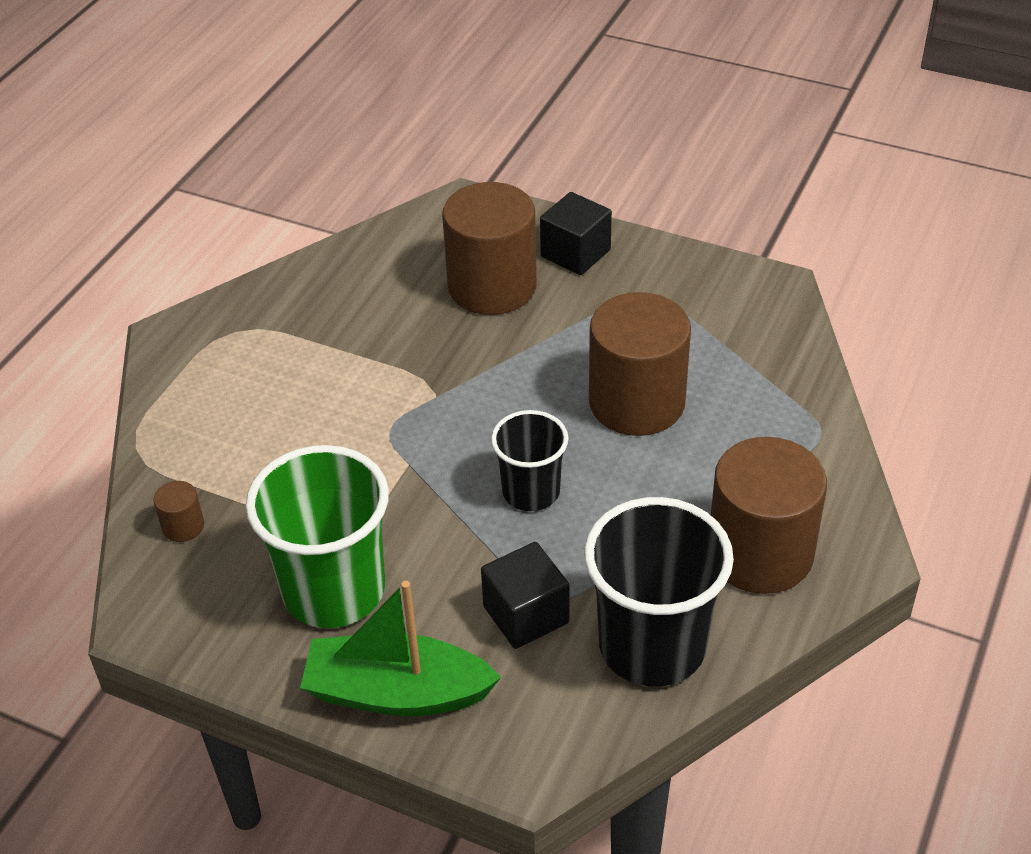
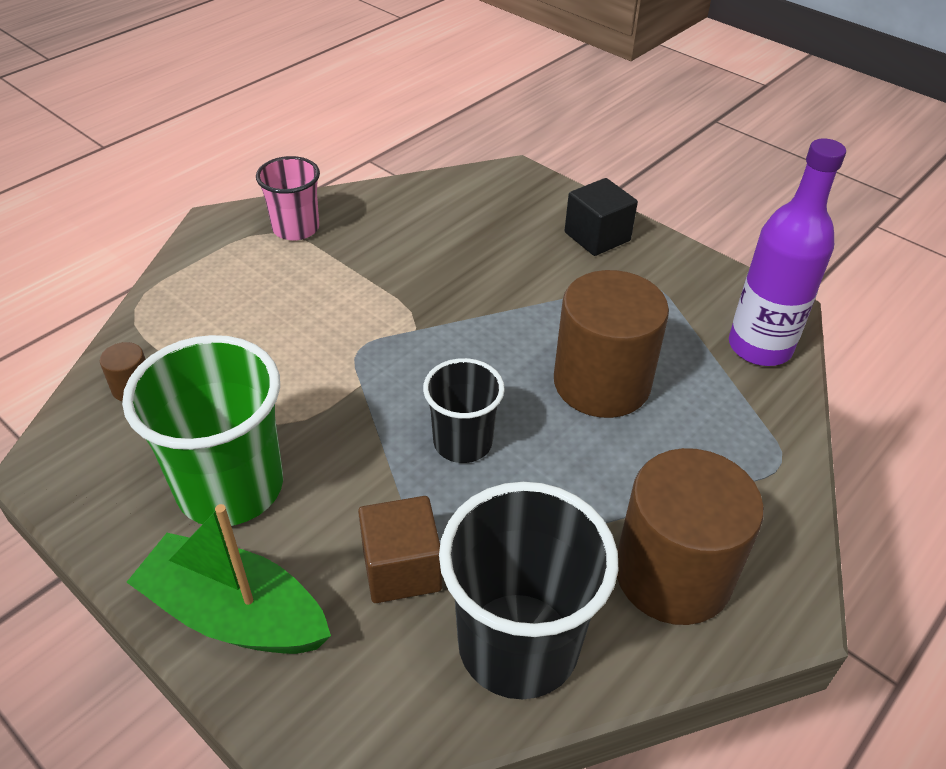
camera: 15 degrees right, 0 degrees up
brown cylinder [442,182,537,315] -> none
black cube [481,542,569,649] -> brown cube [358,496,442,603]
none -> pink cup [256,156,320,241]
none -> purple bottle [729,138,846,366]

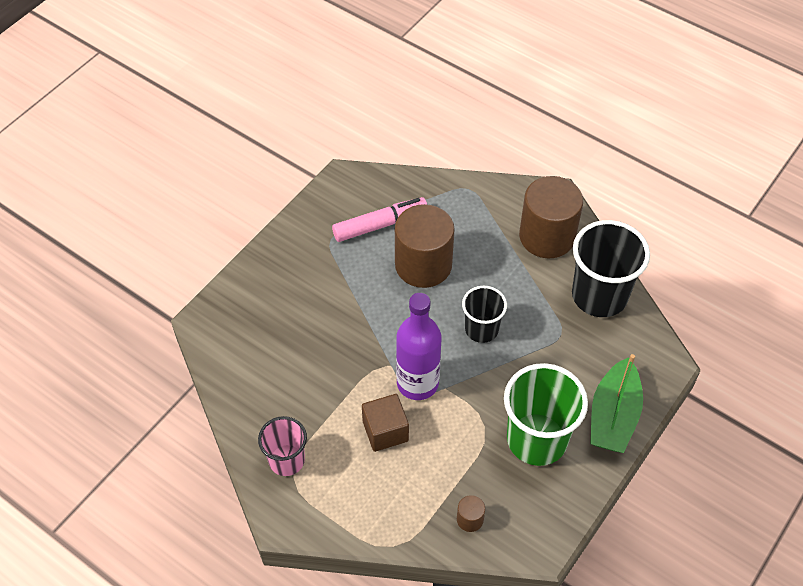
camera: 95 degrees left, 10 degrees up
brown cube [358,496,442,603] -> brown cube moved to [362,394,409,452]
black cube [565,178,638,256] -> none
purple bottle [729,138,846,366] -> purple bottle moved to [396,293,441,400]
none -> pink marker [332,197,427,242]

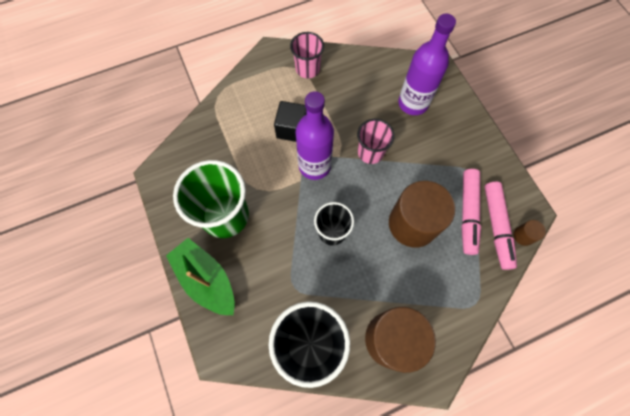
camera: 120 degrees right, 15 degrees up
brown cube [362,394,409,452] -> black cube [274,101,307,142]
brown cylinder [457,495,485,532] -> brown cylinder moved to [514,220,546,246]
none -> pink cup [357,119,395,164]
none -> purple bottle [398,14,456,115]
none -> pink marker [485,182,517,270]

